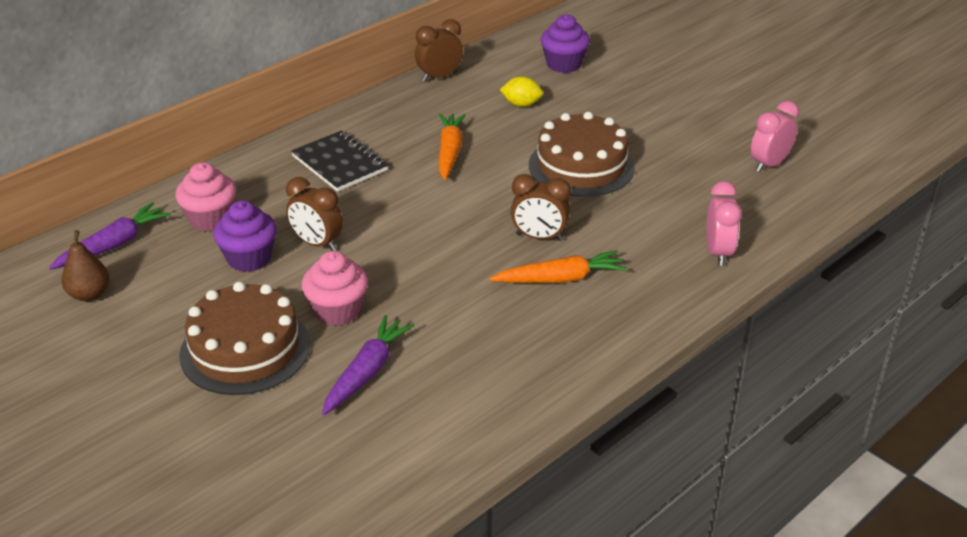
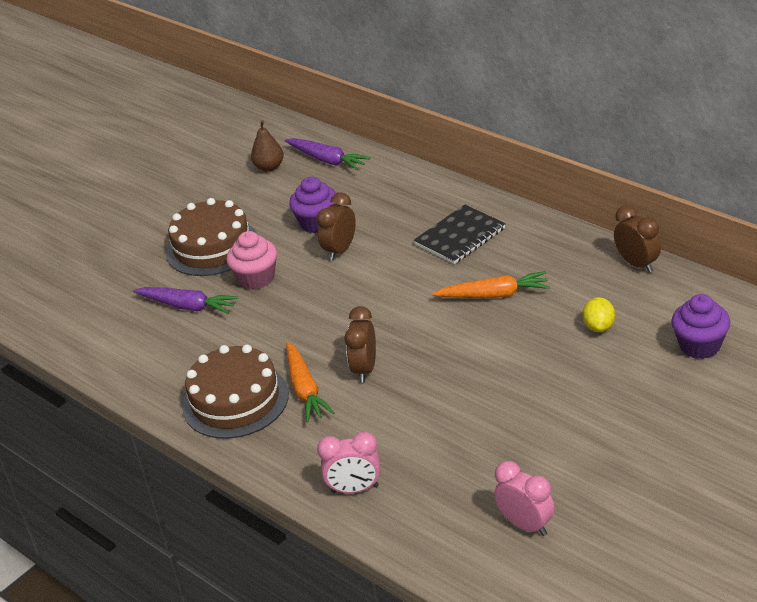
camera: 90 degrees right, 0 degrees up
pink cupcake [176,162,236,231] -> none
brown cake [529,112,635,197] -> brown cake moved to [182,345,289,439]

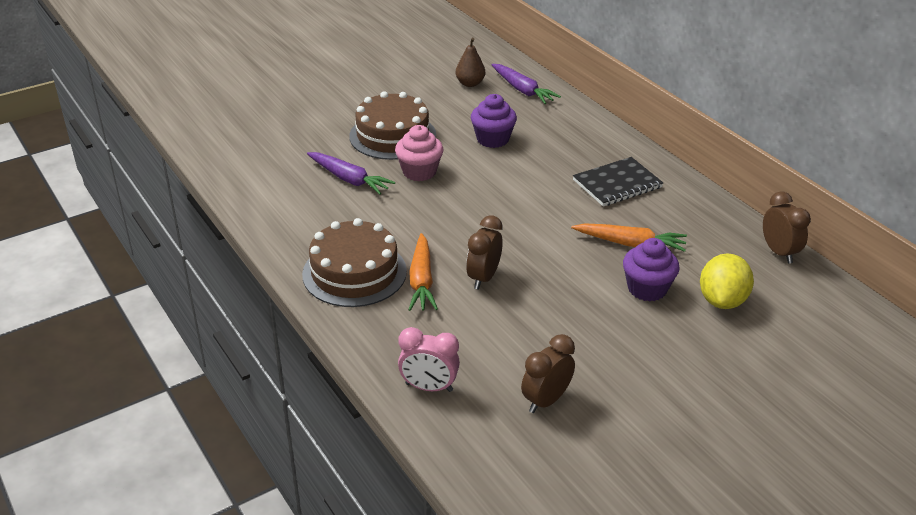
camera: 10 degrees right, 0 degrees up
brown clock [316,192,356,261] -> brown clock moved to [521,334,575,413]
pink clock [494,461,555,536] -> none
yellow lemon [582,297,615,332] -> yellow lemon [700,254,754,309], size x1.57
purple cupcake [671,294,730,359] -> purple cupcake moved to [623,238,680,302]

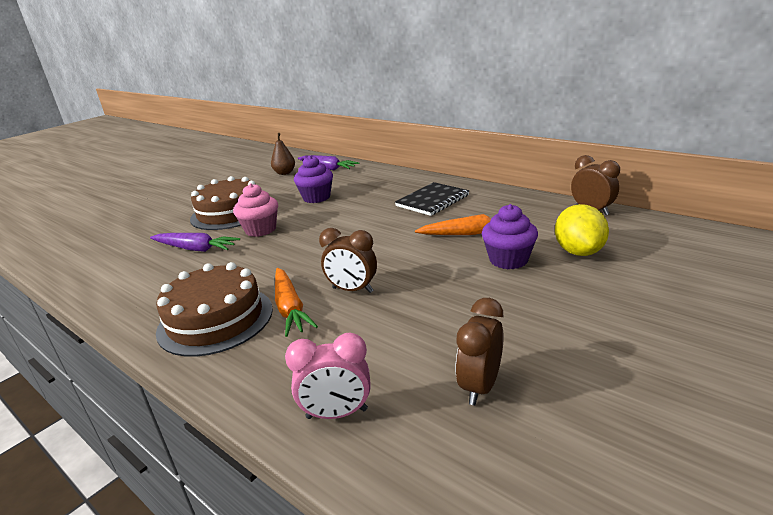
camera: 15 degrees left, 10 degrees down
brown clock [466,215,503,289] -> brown clock turned 75 degrees counterclockwise [319,228,377,293]

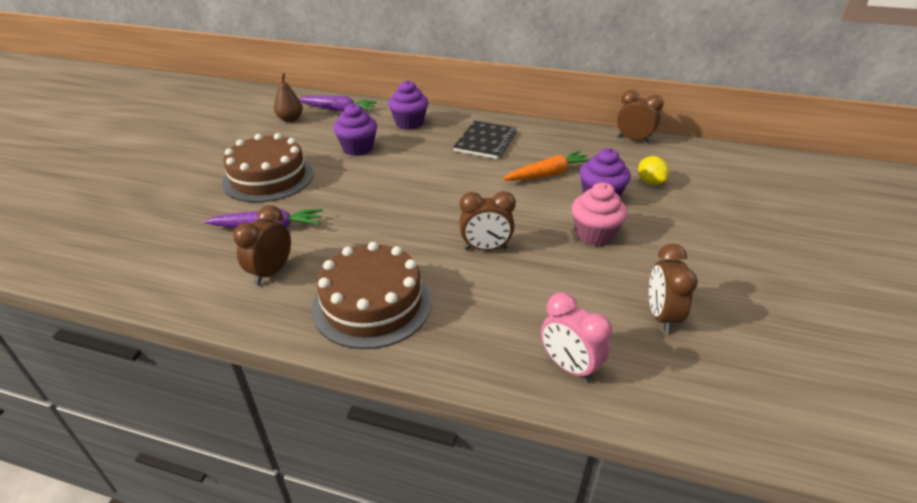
camera: 25 degrees left, 10 degrees up
pink cupcake [233,184,278,237] -> pink cupcake moved to [572,183,628,246]
orange carrot [275,268,318,337] -> none
pink clock [285,333,371,419] -> pink clock turned 75 degrees clockwise [541,292,612,382]
yellow lemon [555,204,609,256] -> yellow lemon [638,156,669,185], size x0.64
none -> brown clock [233,205,291,285]
none -> purple cupcake [388,80,428,130]

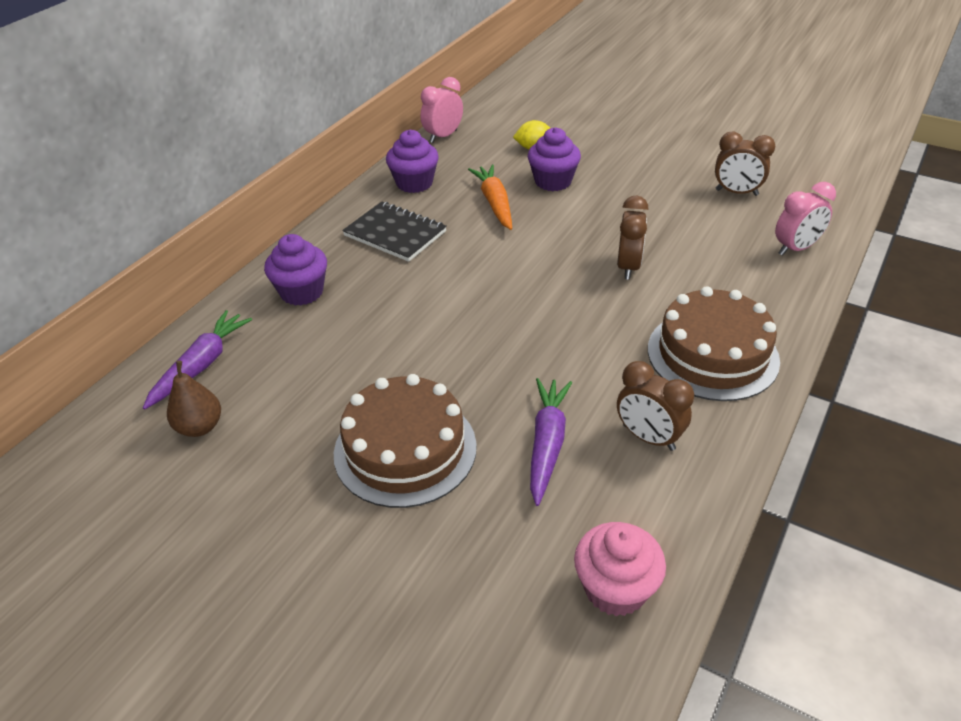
camera: 75 degrees left, 5 degrees up
purple cupcake [333,103,377,156] -> purple cupcake moved to [386,130,439,193]
pink cupcake [572,183,628,246] -> pink cupcake moved to [574,522,666,616]
brown clock [617,90,664,144] -> pink clock [420,77,463,143]

